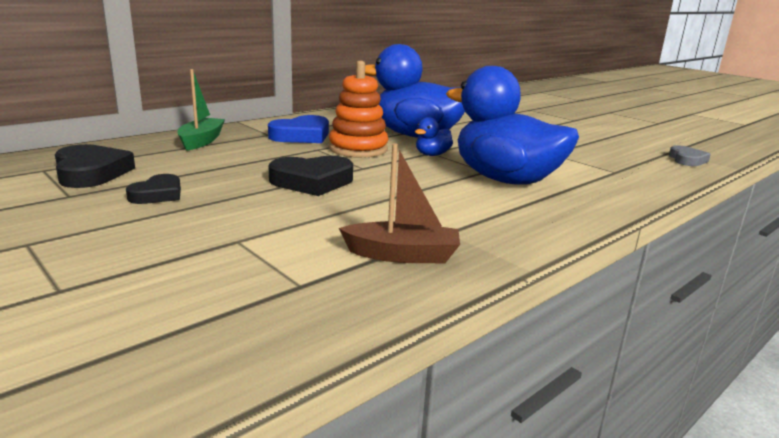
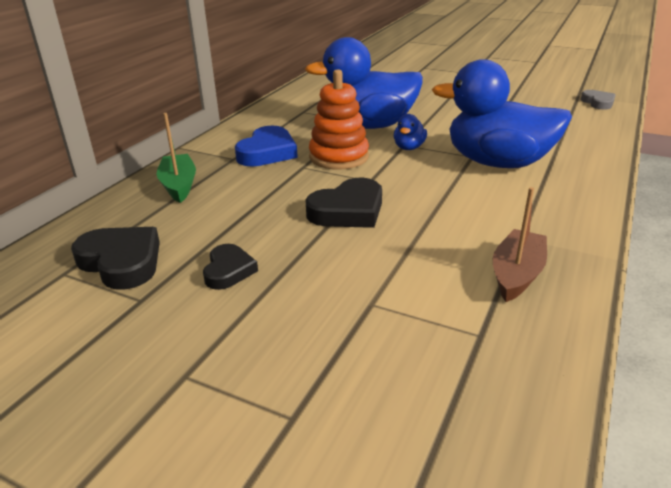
camera: 20 degrees left, 10 degrees up
brown boat [339,143,460,263] -> brown boat turned 45 degrees counterclockwise [493,187,547,302]

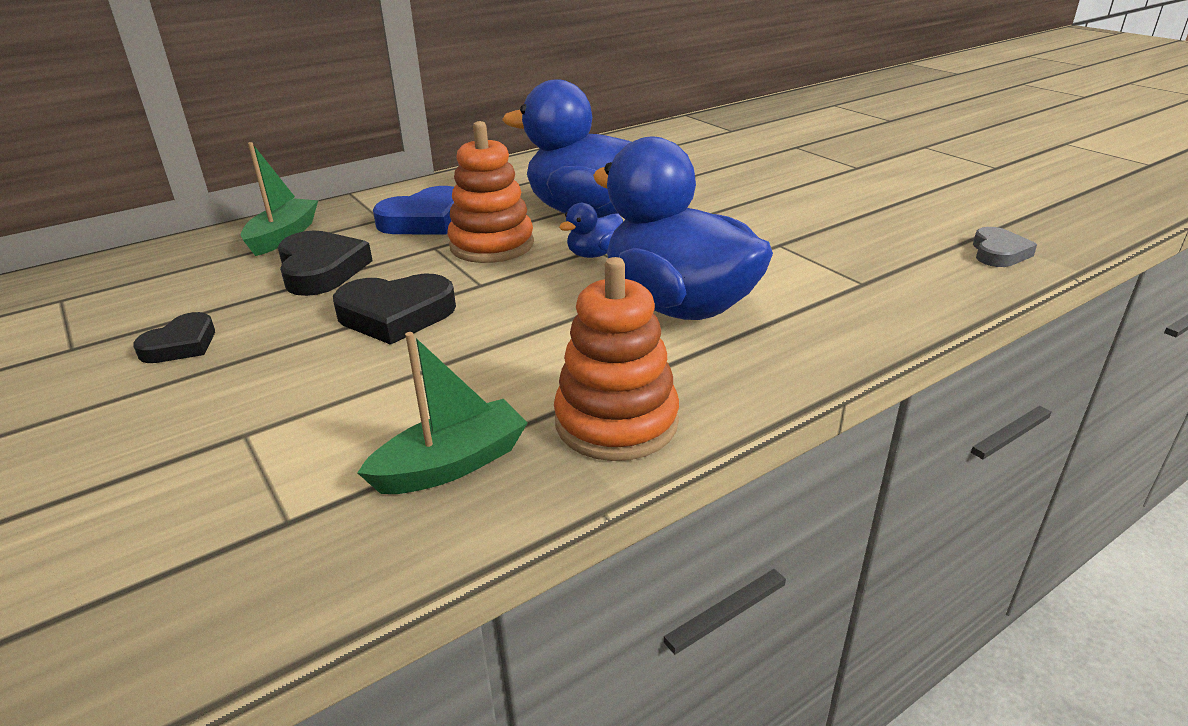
camera: 30 degrees right, 0 degrees up
black heart [71,227,160,290] -> black heart moved to [278,230,373,296]
brown boat [493,187,547,302] -> green boat [357,332,527,494]
none -> orange stacking toy [554,257,679,461]

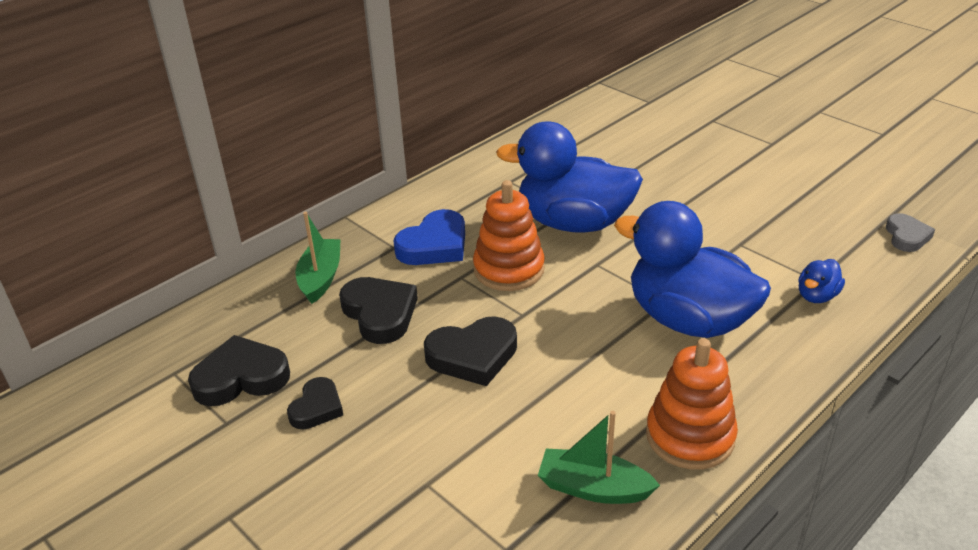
camera: 10 degrees left, 5 degrees up
green boat [357,332,527,494] -> green boat turned 120 degrees counterclockwise [538,411,660,504]
blue duck [559,203,623,258] -> blue duck moved to [798,259,845,303]
none -> black heart [188,335,290,406]

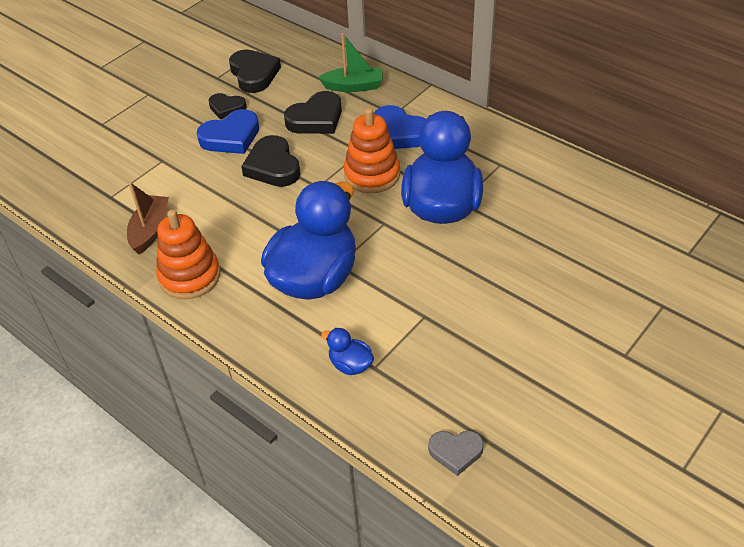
camera: 85 degrees right, 10 degrees up
green boat [538,411,660,504] -> brown boat [127,182,169,254]
none -> blue heart [197,109,259,154]

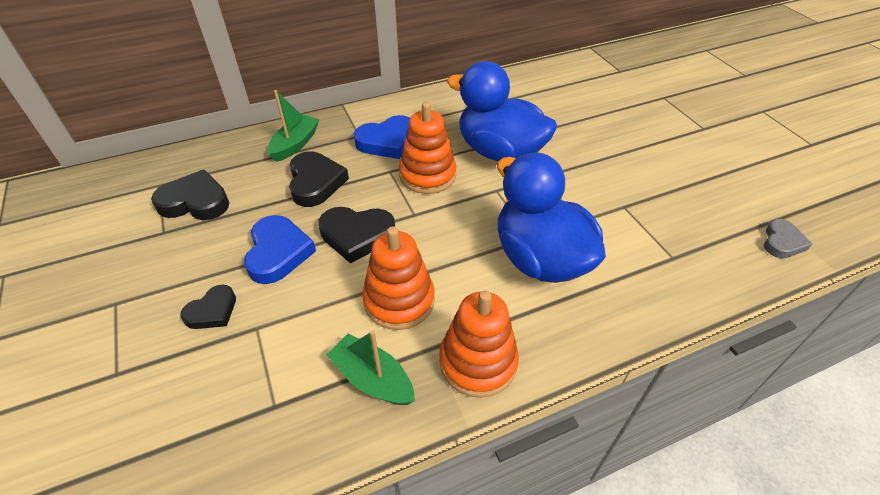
camera: 65 degrees left, 0 degrees up
brown boat [127,182,169,254] -> green boat [326,330,415,405]
black heart [208,93,247,120] -> black heart moved to [180,285,236,329]
blue duck [321,328,374,375] -> none
none -> orange stacking toy [362,226,435,330]

